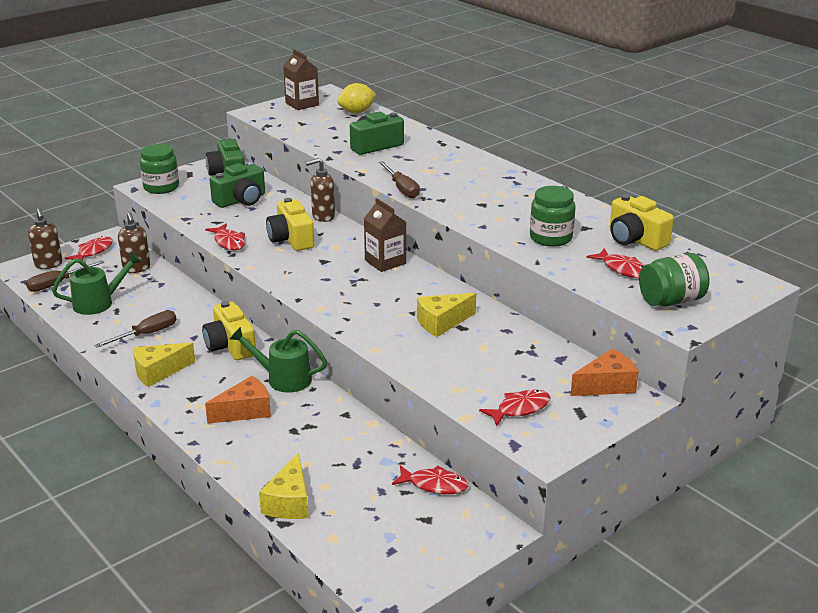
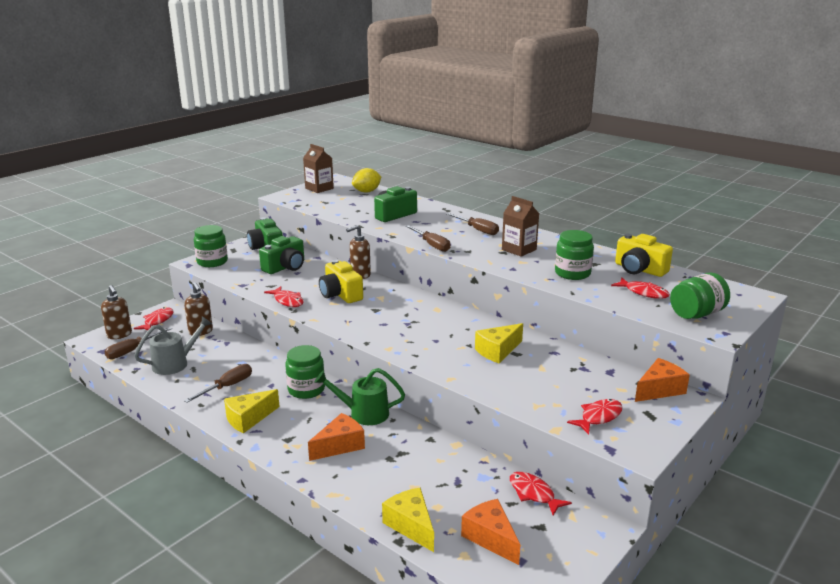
camera: 10 degrees left, 5 degrees down
green watering can [52,252,142,315] -> grey watering can [134,316,212,375]
yellow camera [202,301,256,360] -> green jar [285,345,325,399]
yellow cheese [259,453,309,519] -> yellow cheese turned 150 degrees clockwise [382,488,434,552]
brown carton [364,198,406,272] -> brown carton moved to [502,196,539,257]
red fish [392,465,468,494] -> red fish turned 135 degrees counterclockwise [510,472,572,516]
none -> brown screwdriver [446,213,499,235]
none -> orange cheese [461,499,520,565]

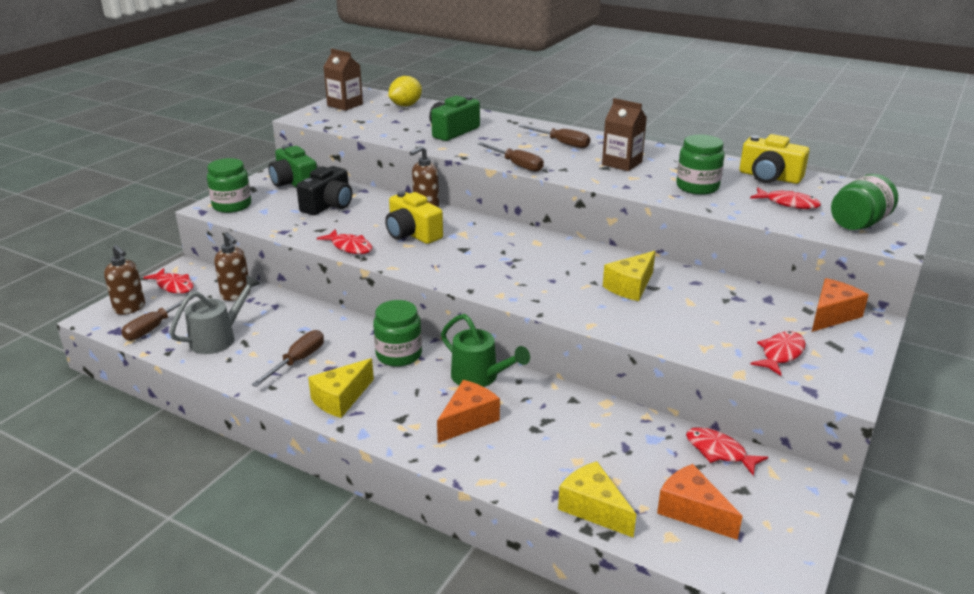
camera: 10 degrees left, 5 degrees up
red fish [134,307,174,331] -> red fish turned 120 degrees clockwise [143,268,194,294]
green camera [259,236,304,274] -> black camera [296,166,352,215]
green watering can [314,368,405,425] -> green watering can turned 135 degrees counterclockwise [441,314,530,387]

